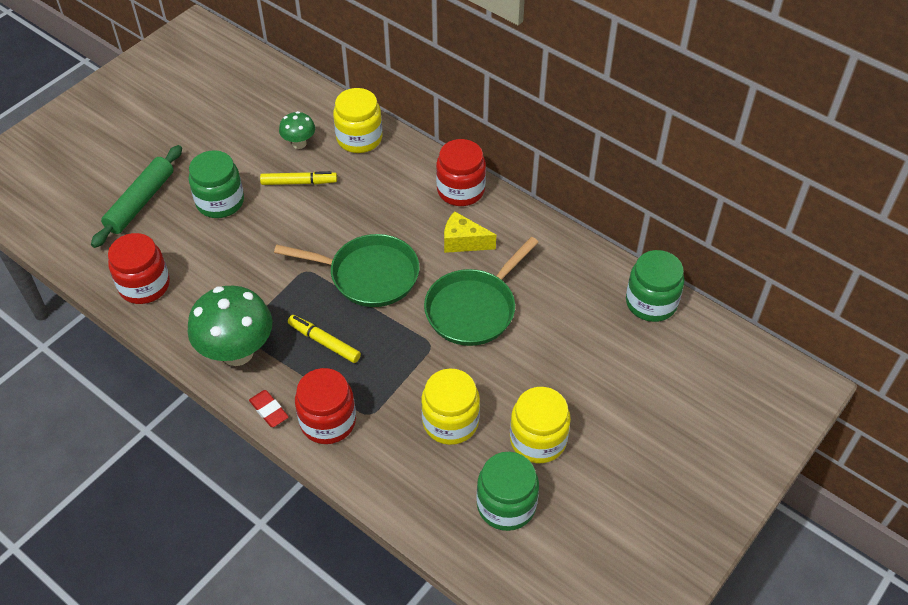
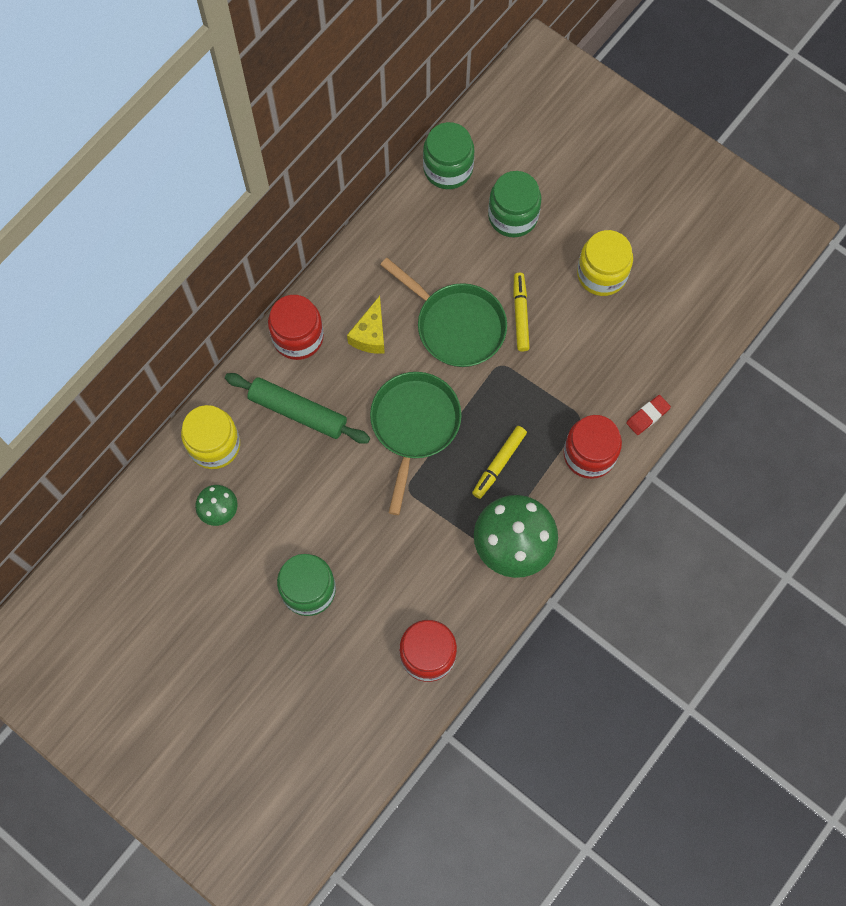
camera: 90 degrees left, 20 degrees up
green rolling pin [91,145,182,248] -> green rolling pin moved to [225,373,370,444]
red eraser [249,390,289,427] -> red eraser moved to [626,395,671,435]
yellow marker [260,171,337,185] -> yellow marker moved to [513,273,530,351]
yellow jar [421,369,480,445] -> none
green jar [476,452,539,531] -> green jar moved to [488,171,542,238]

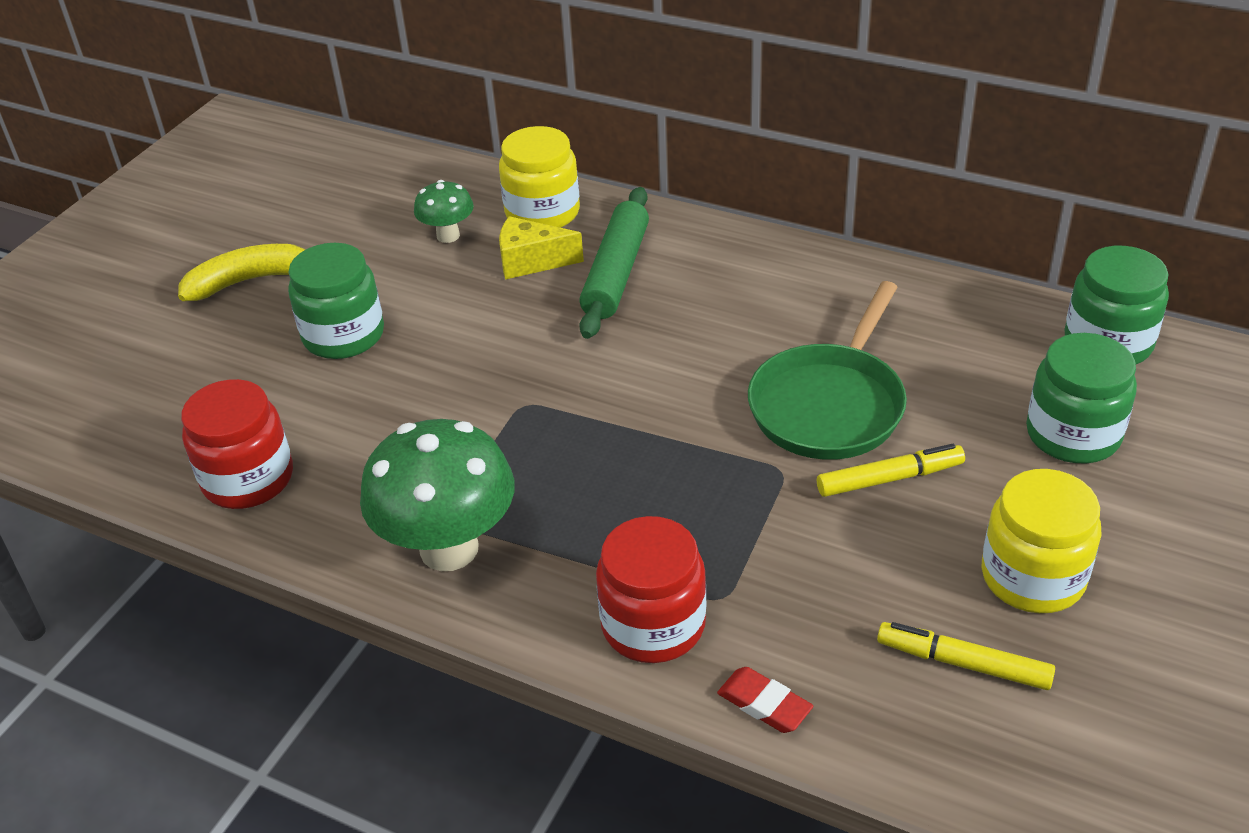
camera: 80 degrees right, 30 degrees down
red jar [268,295,324,360] -> none
yellow cheese [347,296,385,354] -> yellow cheese moved to [499,216,584,280]
green pan [370,372,462,515] -> none
yellow marker [472,426,527,499] -> yellow marker moved to [877,622,1055,690]
none -> yellow banana [178,244,306,301]

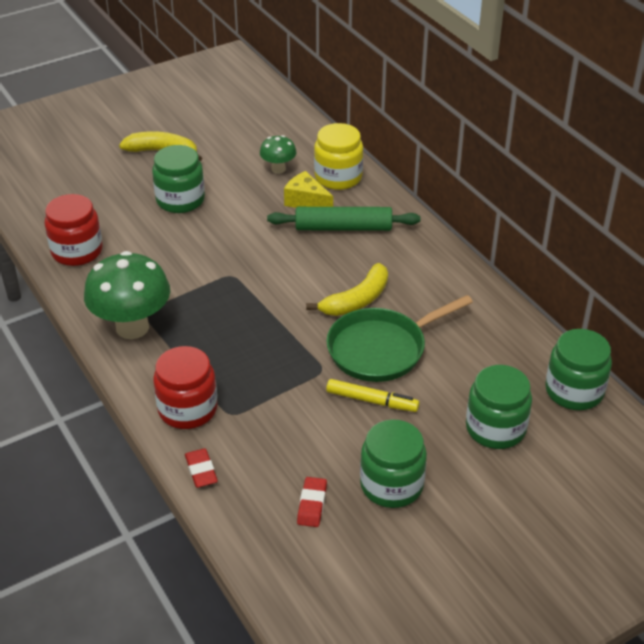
camera: 30 degrees right, 0 degrees up
green rolling pin [579,187,649,339] -> green rolling pin turned 45 degrees clockwise [267,207,420,231]
yellow marker [877,622,1055,690] -> red eraser [297,477,327,527]
yellow jar [981,469,1102,613] -> green jar [360,419,427,508]
none -> yellow banana [306,263,388,316]

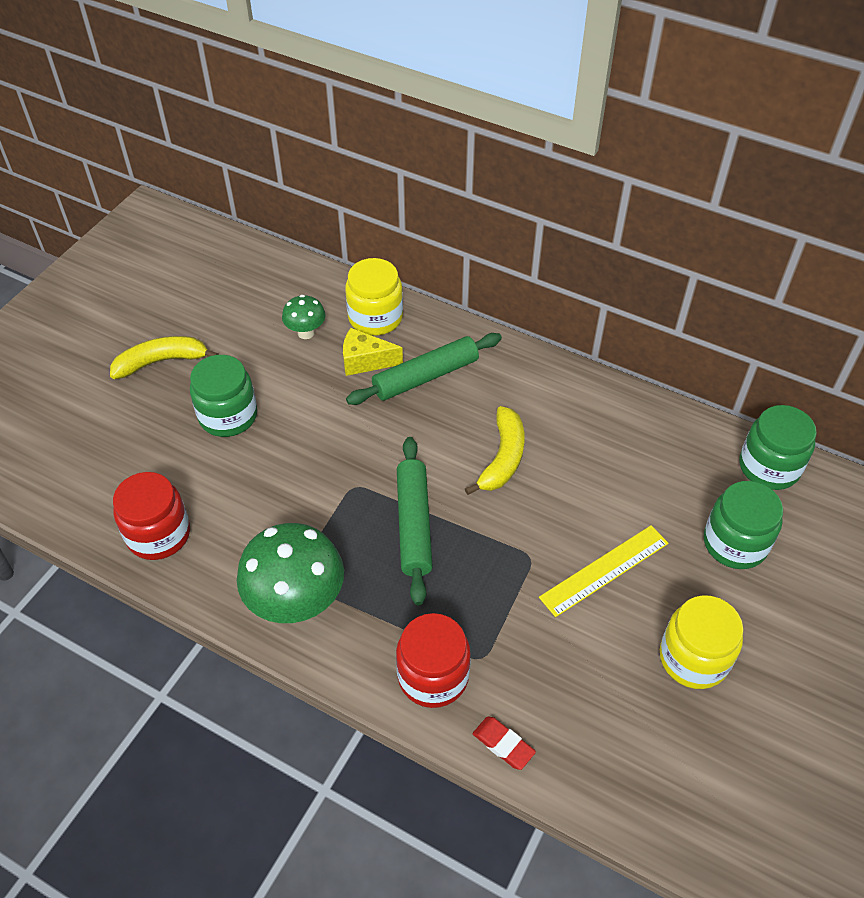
camera: 30 degrees left, 10 degrees up
red eraser [297,477,327,527] -> none
green pan [326,295,473,382] -> none
yellow marker [326,379,419,412] -> yellow ruler [539,525,669,617]
green jar [360,419,427,508] -> yellow jar [660,595,744,689]
none -> green rolling pin [397,437,433,605]

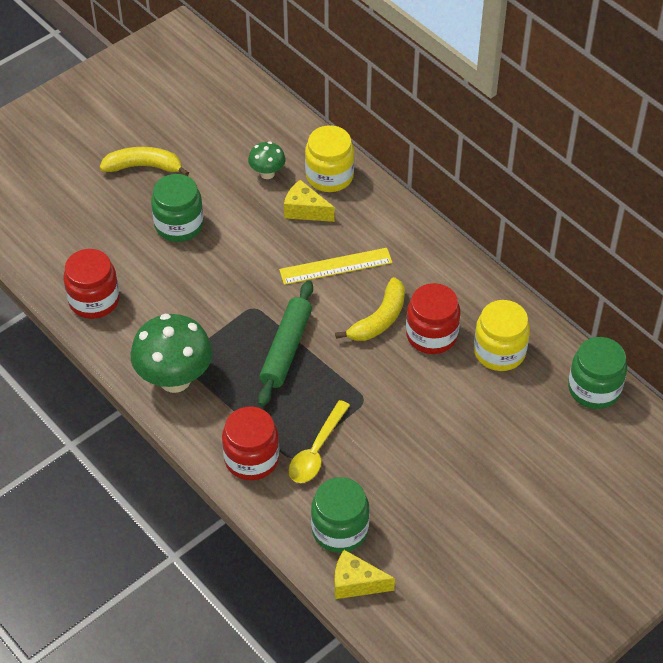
camera: 20 degrees right, 0 degrees up
green rolling pin [346,333,502,405] -> none
red eraser [473,716,536,770] -> none
yellow ruler [539,525,669,617] -> yellow ruler moved to [279,248,392,285]
yellow jar [660,595,744,689] -> yellow jar moved to [474,300,530,371]
green jar [704,481,783,569] -> green jar moved to [311,477,369,553]
none -> yellow spoon [289,400,350,483]
none -> yellow cheese [335,550,395,599]
none -> red jar [406,283,461,354]

